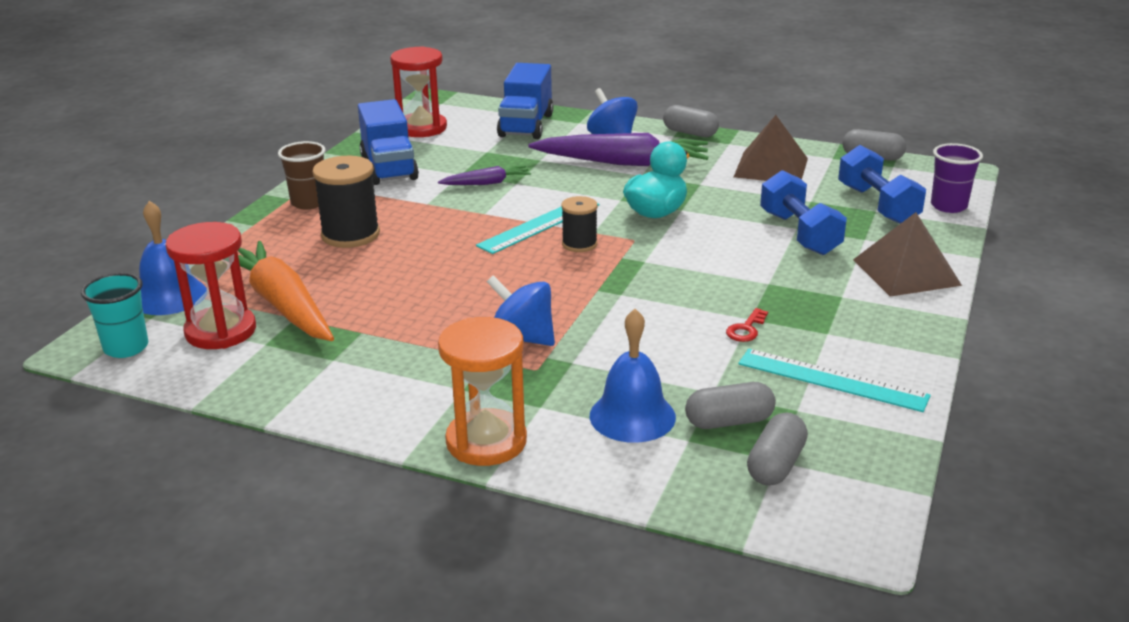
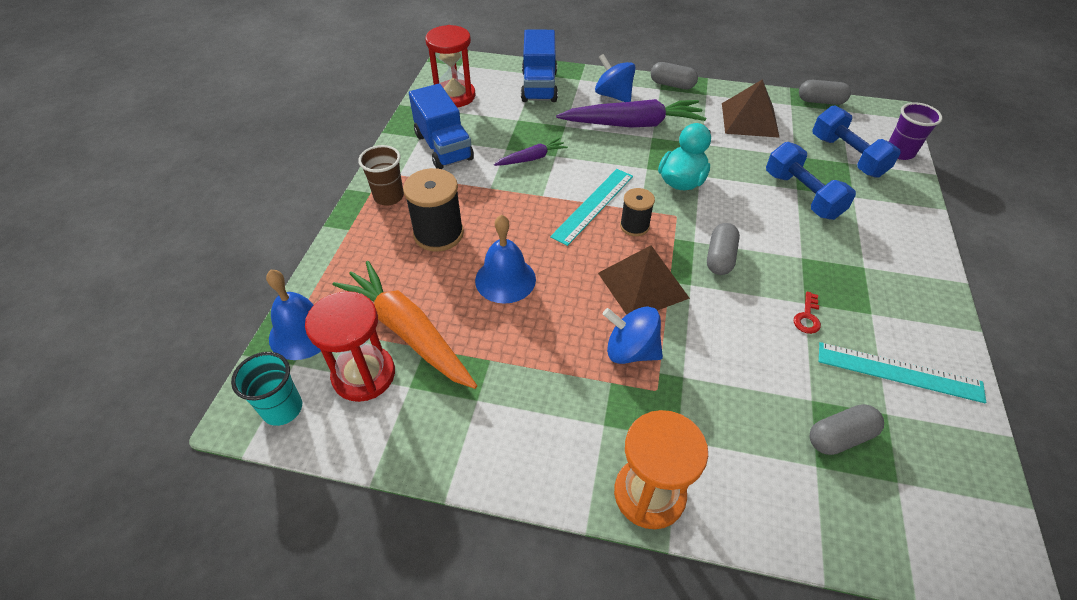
camera: 10 degrees left, 20 degrees up
blue bell [590,309,676,443] -> blue bell moved to [475,215,536,304]
grey capsule [747,412,808,486] -> grey capsule moved to [707,223,740,275]
brown pyramid [853,212,962,297] -> brown pyramid moved to [598,245,690,315]

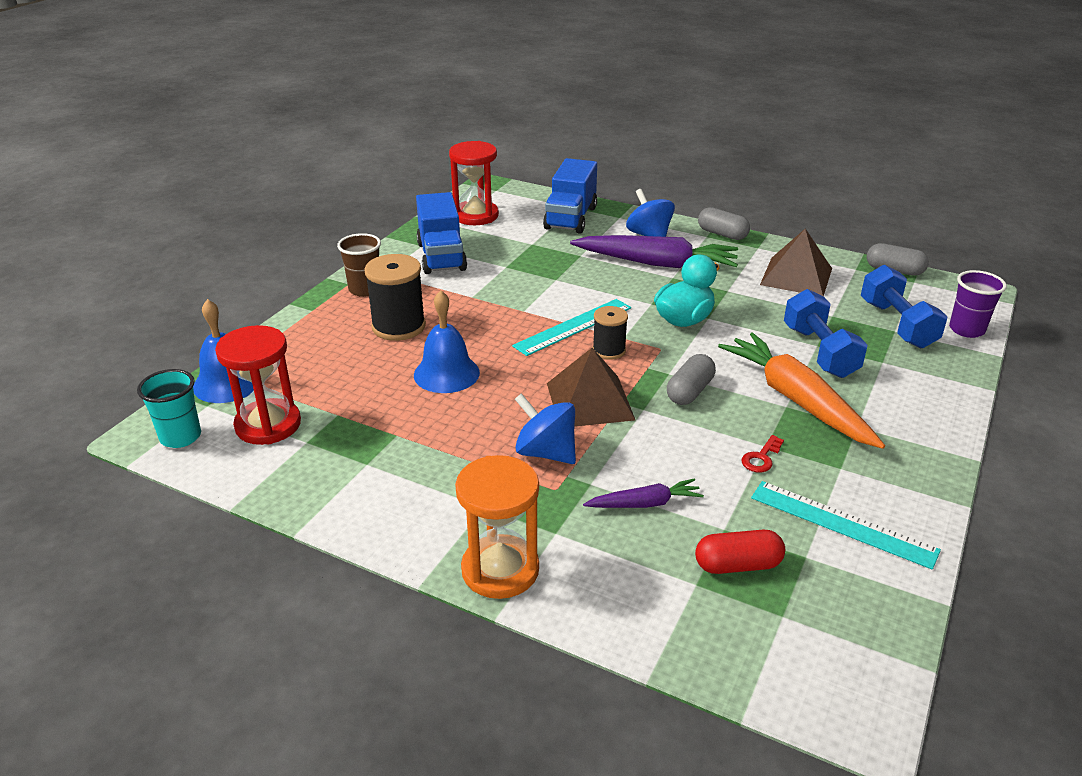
camera: 15 degrees right, 15 degrees down
orange carrot [333,261,477,389] -> orange carrot moved to [718,332,885,449]
purple carrot [494,138,568,166] -> purple carrot moved to [583,478,704,508]
grey capsule [810,404,884,455] -> red capsule [695,530,785,574]

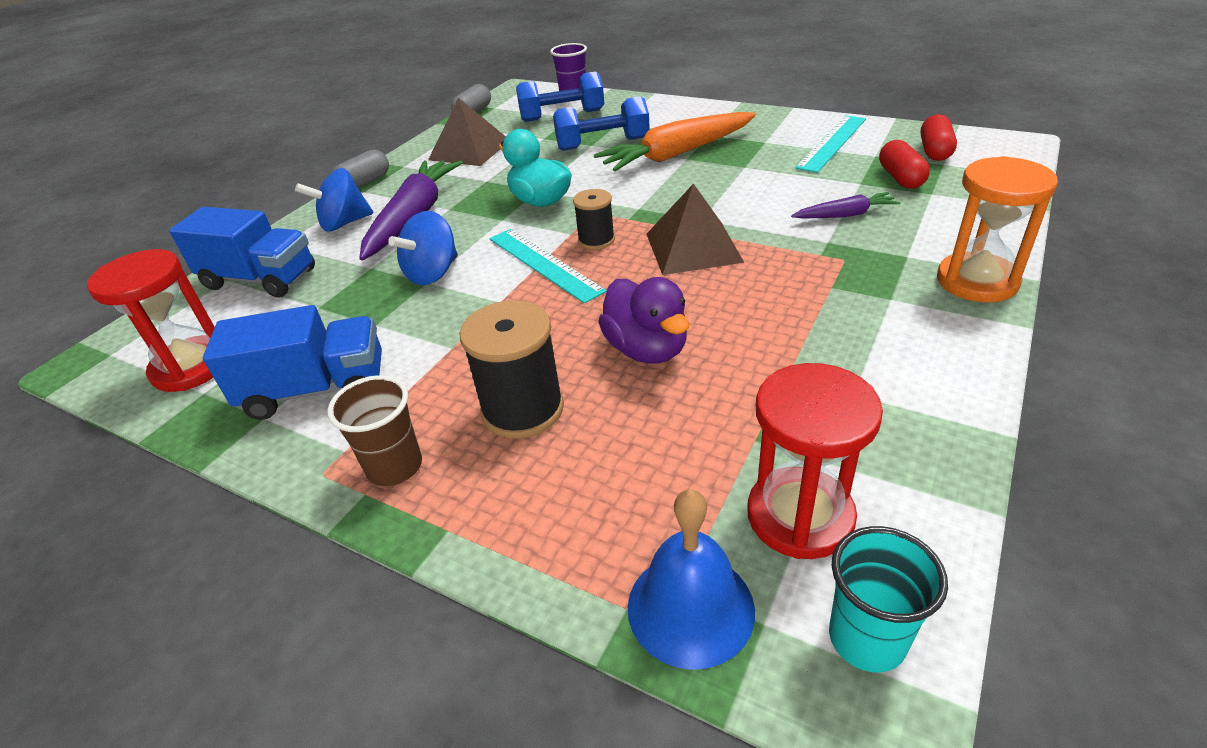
camera: 85 degrees left, 5 degrees up
blue bell [414,291,480,393] -> purple duck [598,277,689,364]
blue spinning top [515,393,576,464] -> blue spinning top moved to [388,211,458,285]
purple carrot [583,478,704,508] -> purple carrot turned 90 degrees clockwise [791,192,901,219]
grey capsule [667,354,716,405] -> none
red key [741,435,784,473] -> none
none -> red capsule [920,114,957,161]

